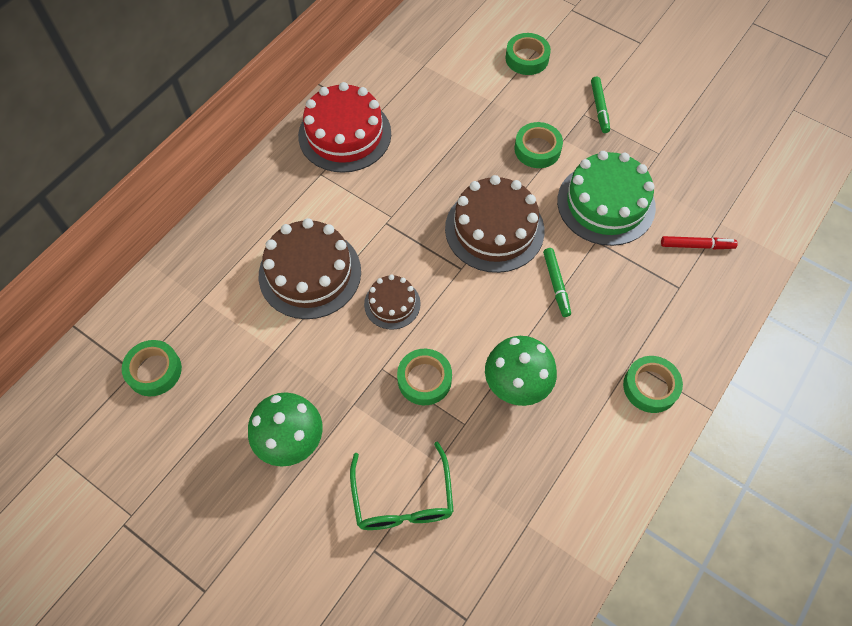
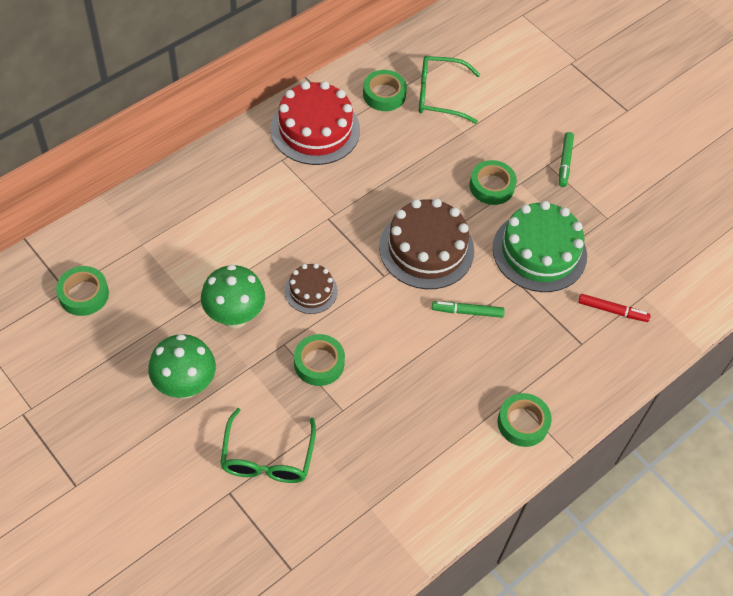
camera: 10 degrees right, 5 degrees down
brown cake [259,218,361,319] -> none
green mushroom [485,336,557,406] -> green mushroom moved to [201,265,265,328]
green tape [505,33,551,75] -> green tape moved to [363,70,407,111]
green marker [543,248,571,317] -> green marker turned 90 degrees clockwise [432,301,505,318]
none -> green glasses [419,56,480,124]

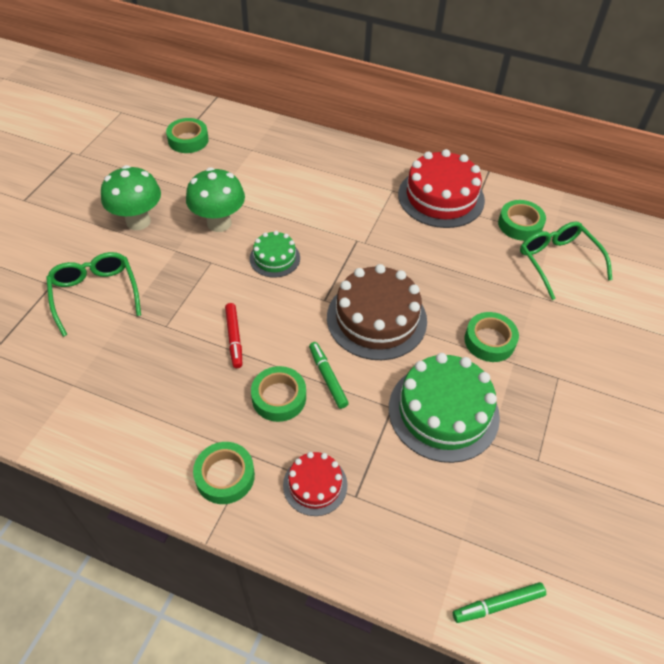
camera: 65 degrees right, 5 degrees down
green glasses [220,408,316,483] -> green glasses turned 90 degrees clockwise [46,252,141,337]
brown cake [285,263,338,314] -> green cake [250,231,300,278]
green tape [294,334,345,386] -> green tape moved to [251,366,306,422]
green marker [559,132,574,187] -> green marker moved to [453,582,546,623]
red marker [578,294,651,322] -> red marker moved to [225,303,242,368]
none -> red cake [283,452,347,516]

